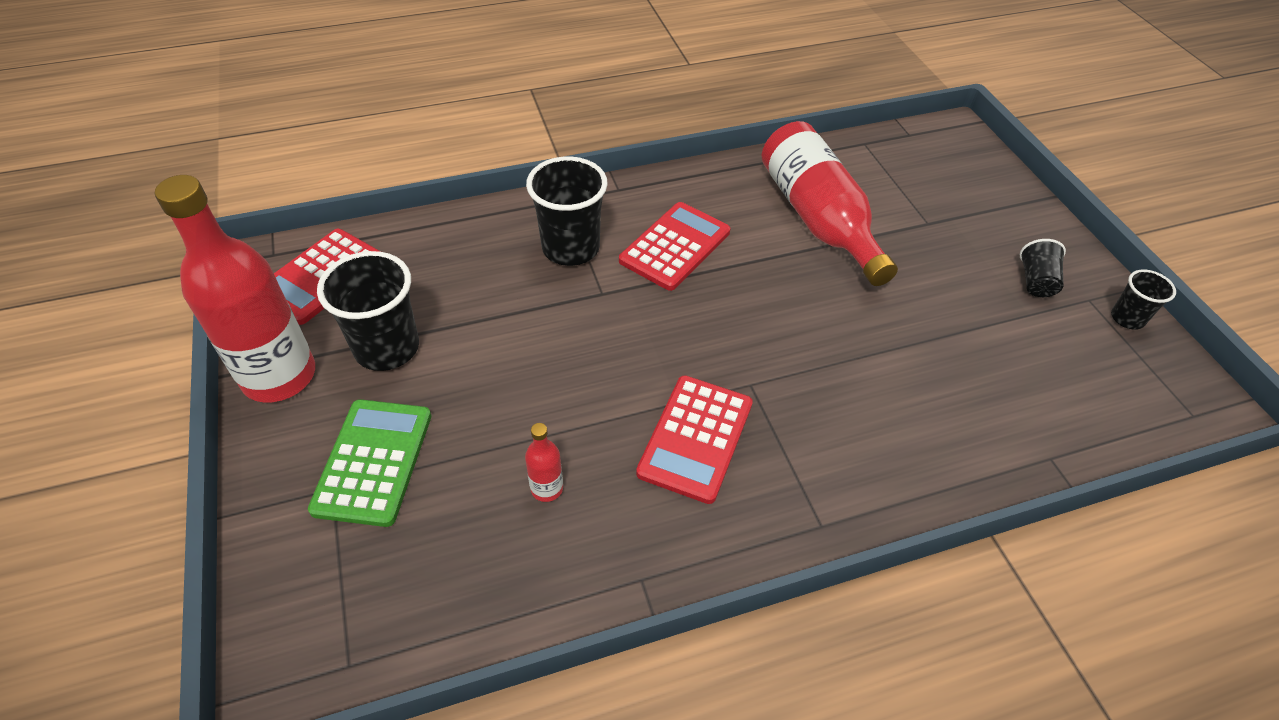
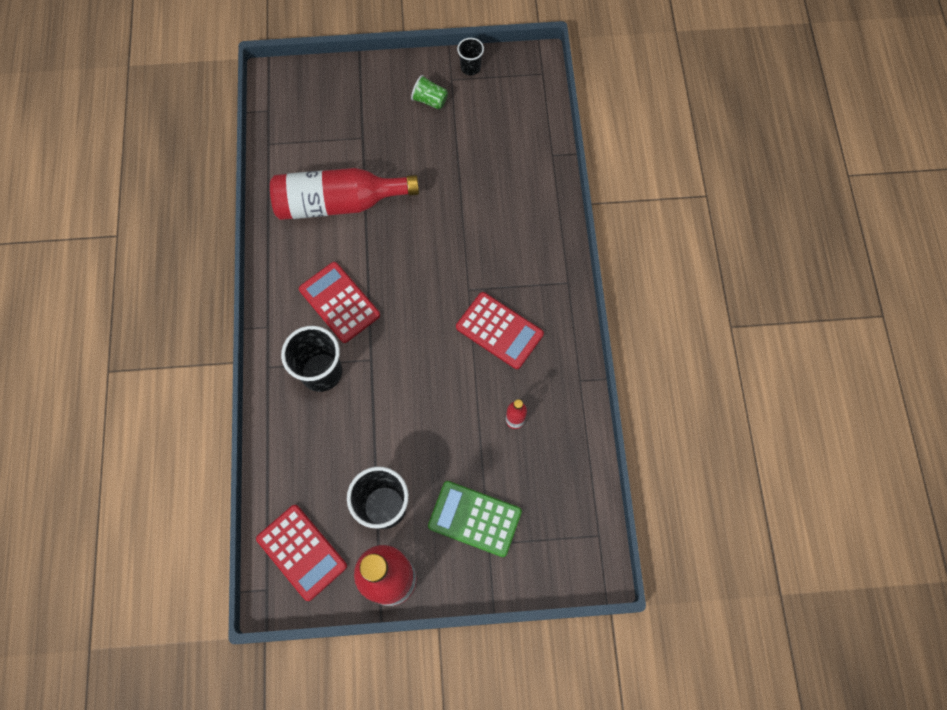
camera: 75 degrees left, 20 degrees up
black cup [1020,239,1066,297] -> green cup [411,75,448,110]

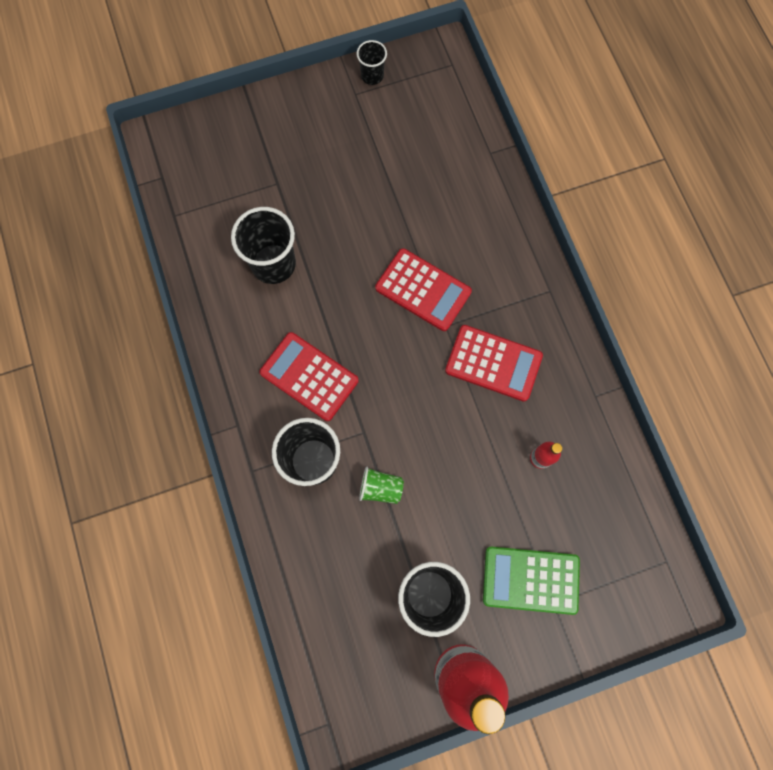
camera: 15 degrees left, 5 degrees up
red calculator [256,505,347,601] -> red calculator moved to [375,248,472,331]
red bottle [270,168,419,220] -> black cup [231,207,296,284]
green cup [411,75,448,110] -> green cup moved to [359,467,404,504]

